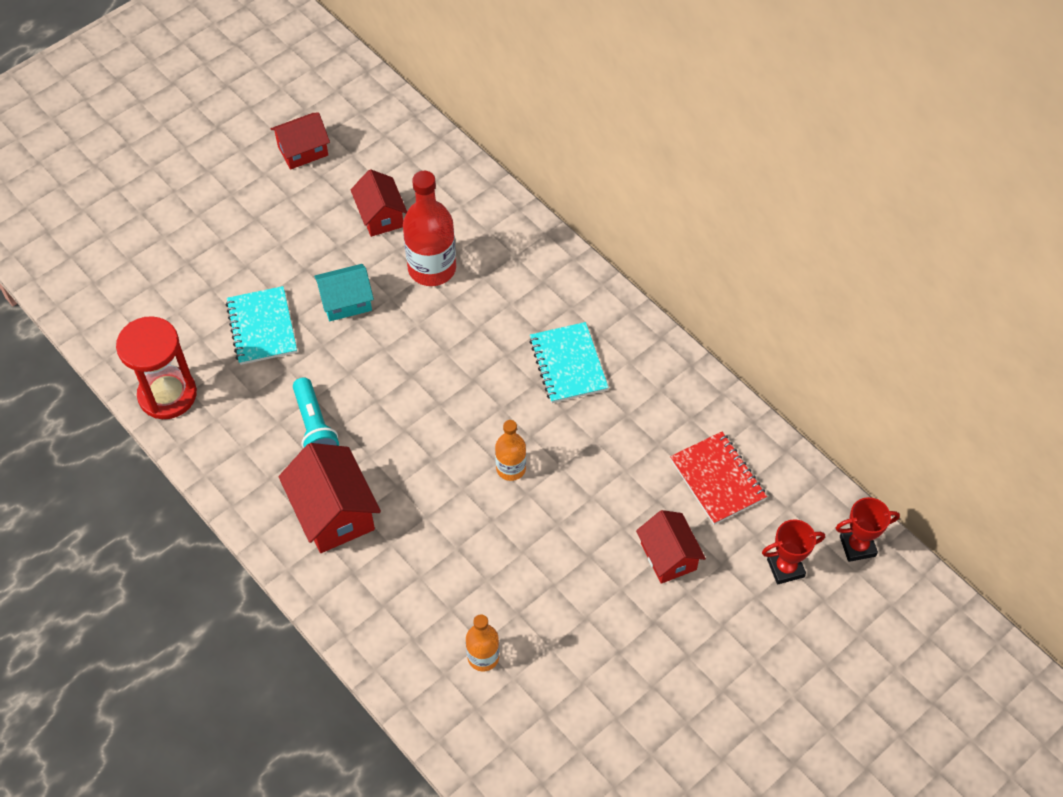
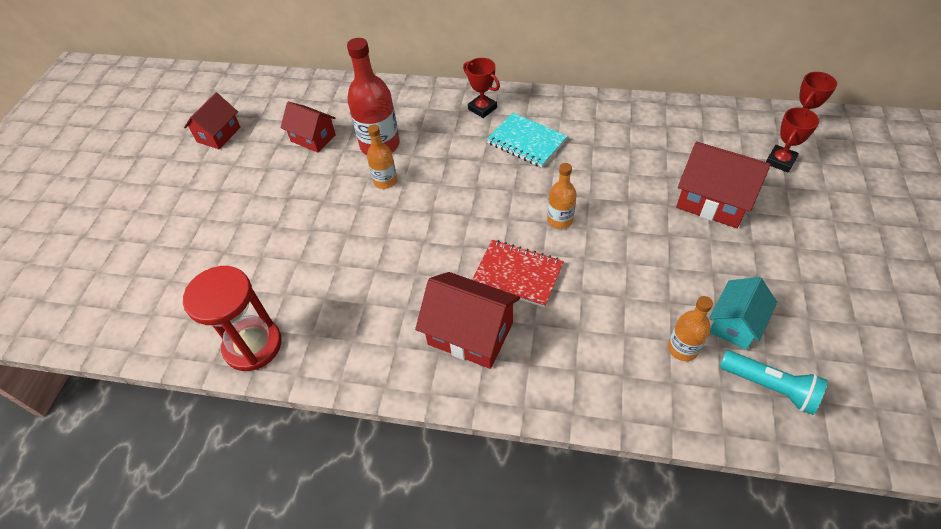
camera: 35 degrees left, 5 degrees down
turquoise notebook [226,286,297,365] -> none
turquoise flashlight [293,377,339,449] -> turquoise flashlight moved to [720,350,828,415]
turquoise house [314,264,374,321] -> turquoise house moved to [709,277,777,350]
red house [636,510,706,584] -> red house [676,142,771,228], size x1.51
red notebook [670,432,767,525] -> red notebook moved to [472,240,564,308]
none -> orange bottle [367,125,397,189]
none -> red trophy [463,58,500,118]

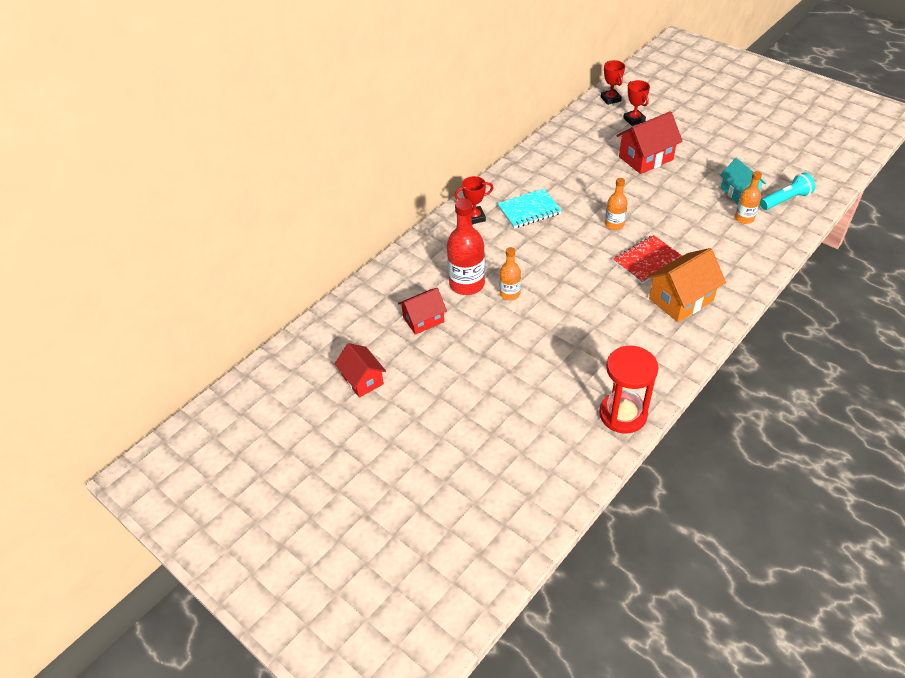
camera: 60 degrees left, 5 degrees down
red house [415,272,520,369] -> orange house [647,248,726,322]

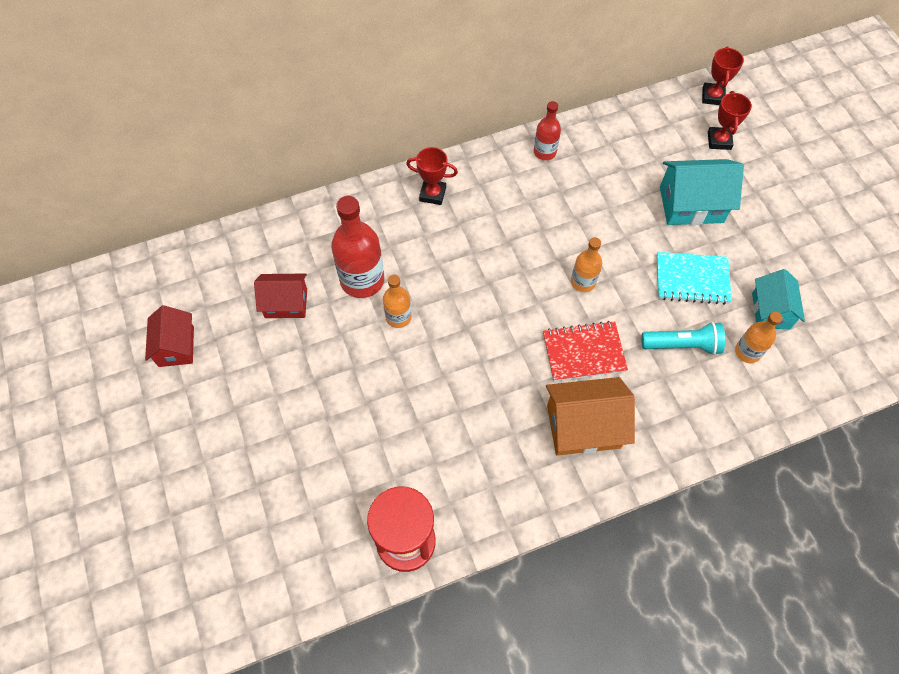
camera: 25 degrees right, 15 degrees up
turquoise notebook [497,189,562,229] -> turquoise notebook moved to [656,252,732,305]
red house [616,111,683,174] -> turquoise house [660,159,744,225]
turquoise flashlight [760,173,816,210] -> turquoise flashlight moved to [641,322,725,355]
none -> red bottle [534,101,561,160]

